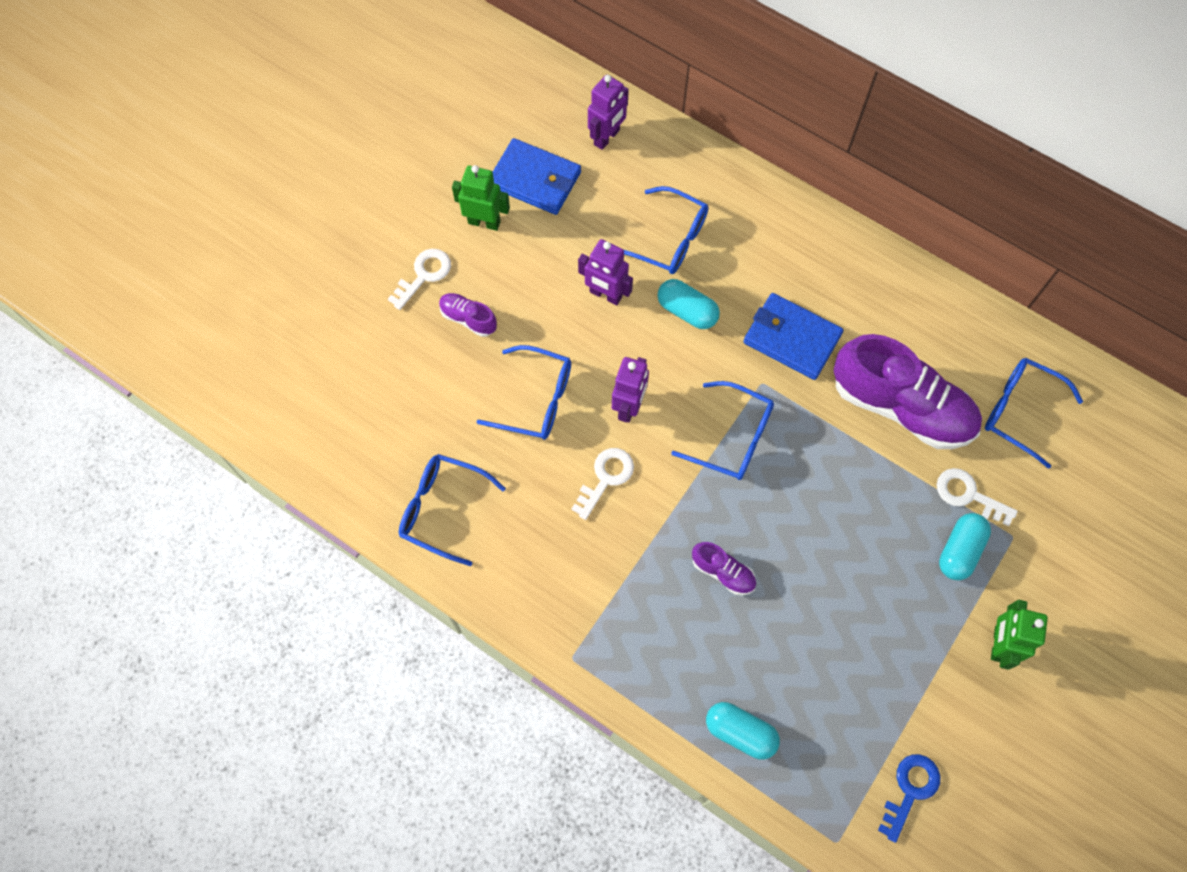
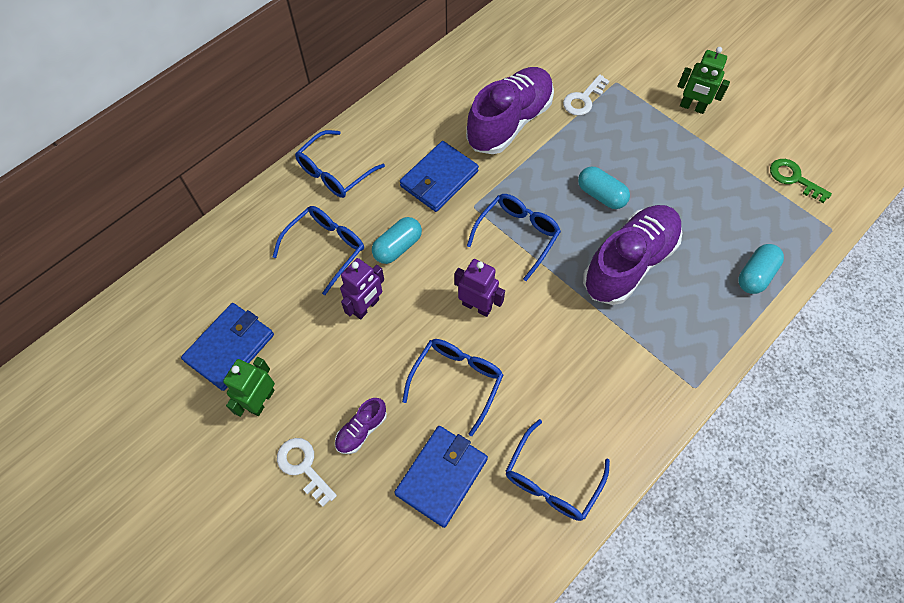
camera: 80 degrees left, 5 degrees down
white key [571,448,634,520] -> none
purple robot [588,75,629,150] -> none
purple shoe [692,542,756,595] -> purple shoe [583,205,682,305], size x2.27
blue key [878,754,940,843] -> green key [770,159,832,203]
turquoise capsule [939,513,991,580] -> turquoise capsule moved to [578,167,630,209]
blue glasses [985,358,1083,469] -> blue glasses moved to [295,130,385,198]
none -> blue wallet [394,426,488,528]

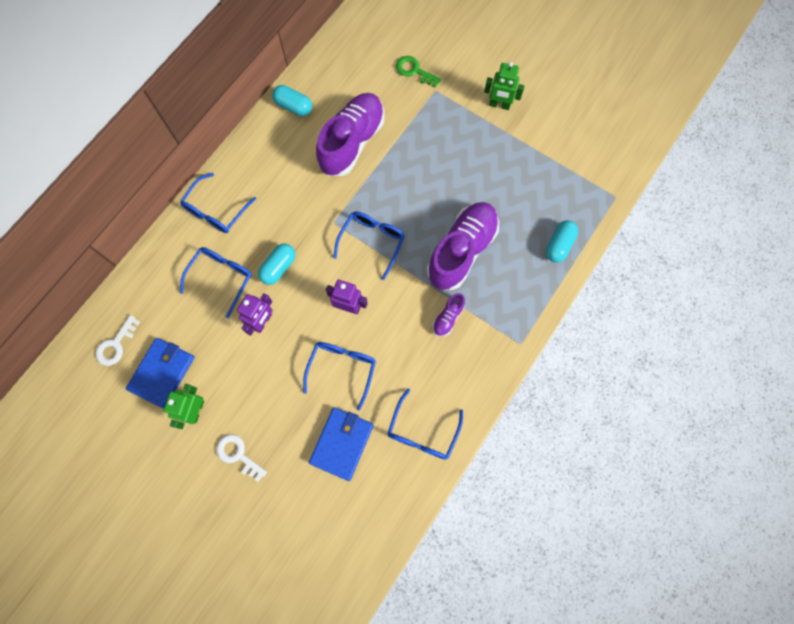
camera: 10 degrees left, 10 degrees up
purple shoe [335,398,387,454] -> purple shoe moved to [433,293,465,337]
blue wallet [400,141,479,212] -> none
white key [563,74,609,116] -> white key moved to [96,315,140,366]
turquoise capsule [578,167,630,209] -> turquoise capsule moved to [272,85,312,116]
green key [770,159,832,203] -> green key moved to [396,56,441,87]

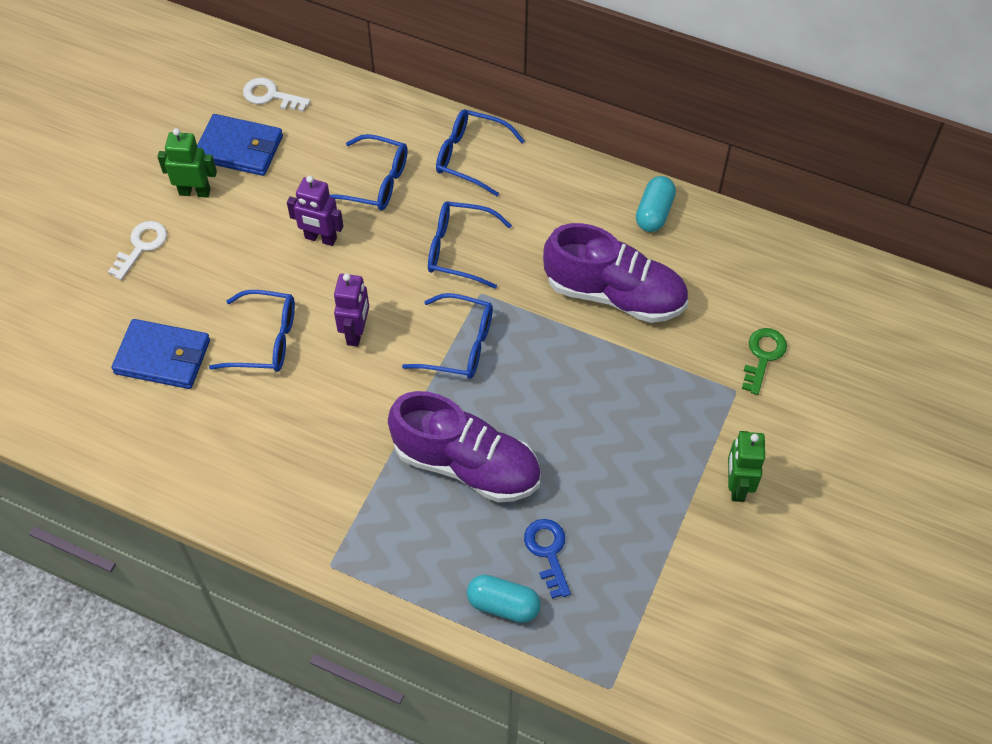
camera: 80 degrees right, 15 degrees down
turquoise capsule [258,243,295,285] -> none
blue glasses [387,388,463,460] -> blue glasses moved to [428,202,512,289]
purple shoe [433,293,465,337] -> none
none -> blue key [524,519,571,599]

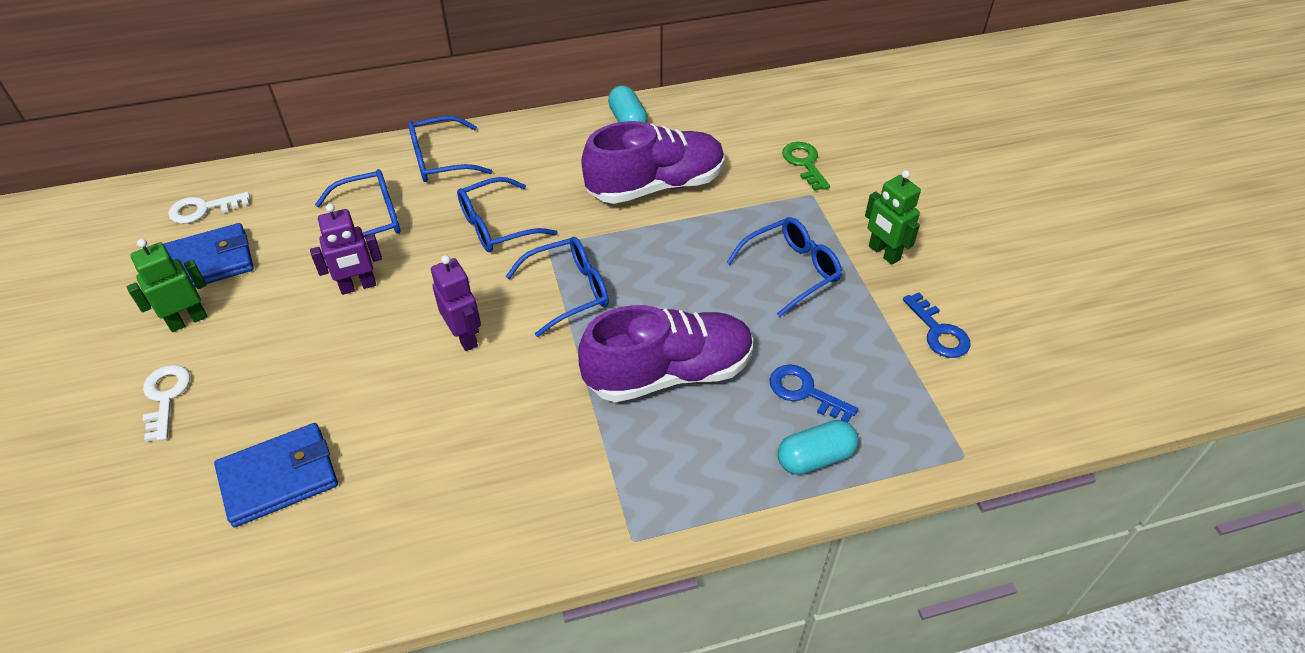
camera: 40 degrees left, 10 degrees down
blue glasses [209,290,295,372] -> blue glasses moved to [726,217,842,317]
none -> blue key [903,293,971,358]

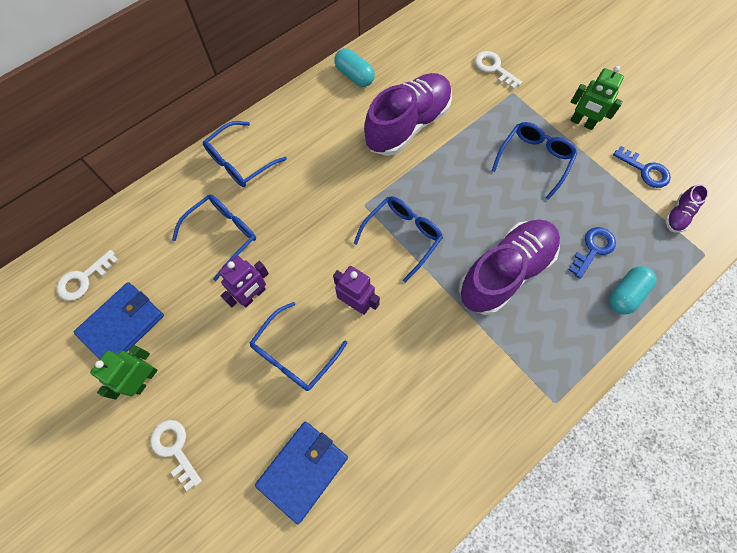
camera: 25 degrees left, 20 degrees up
blue glasses [457,177,558,252] -> blue glasses moved to [250,302,347,391]
blue key [769,364,858,423] -> blue key turned 120 degrees clockwise [569,227,616,279]
green key [782,142,830,191] -> white key [475,51,522,89]
none -> purple shoe [665,184,709,233]

